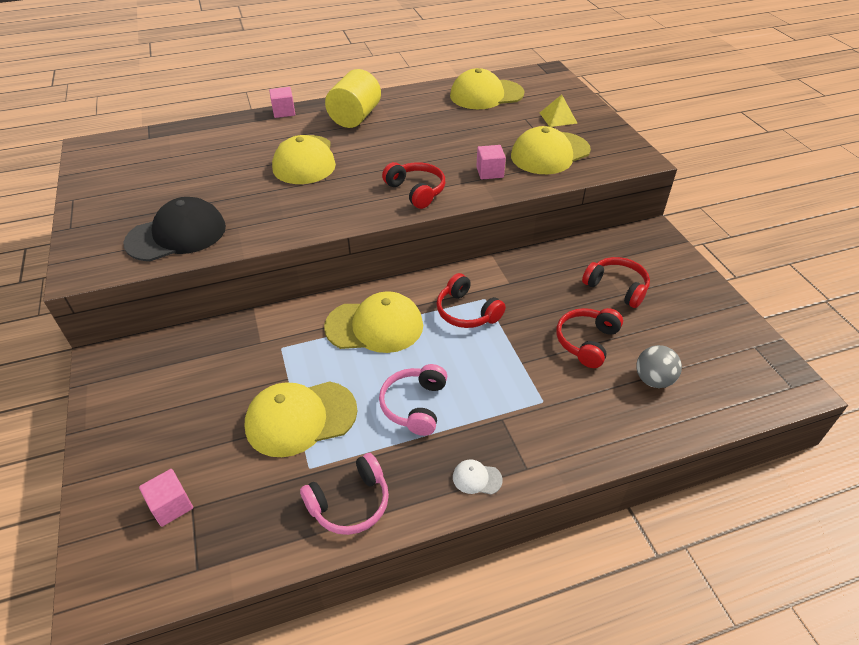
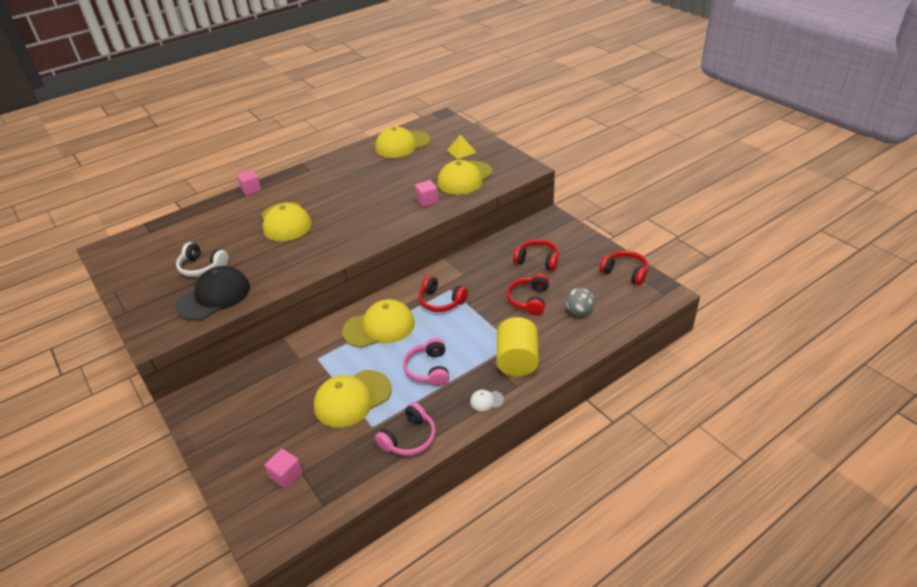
camera: 15 degrees left, 5 degrees down
yellow cylinder [325,69,381,128] -> yellow cylinder moved to [497,317,539,377]
red headphones [382,162,445,209] -> red headphones moved to [599,250,649,286]
none -> white headphones [176,242,229,277]

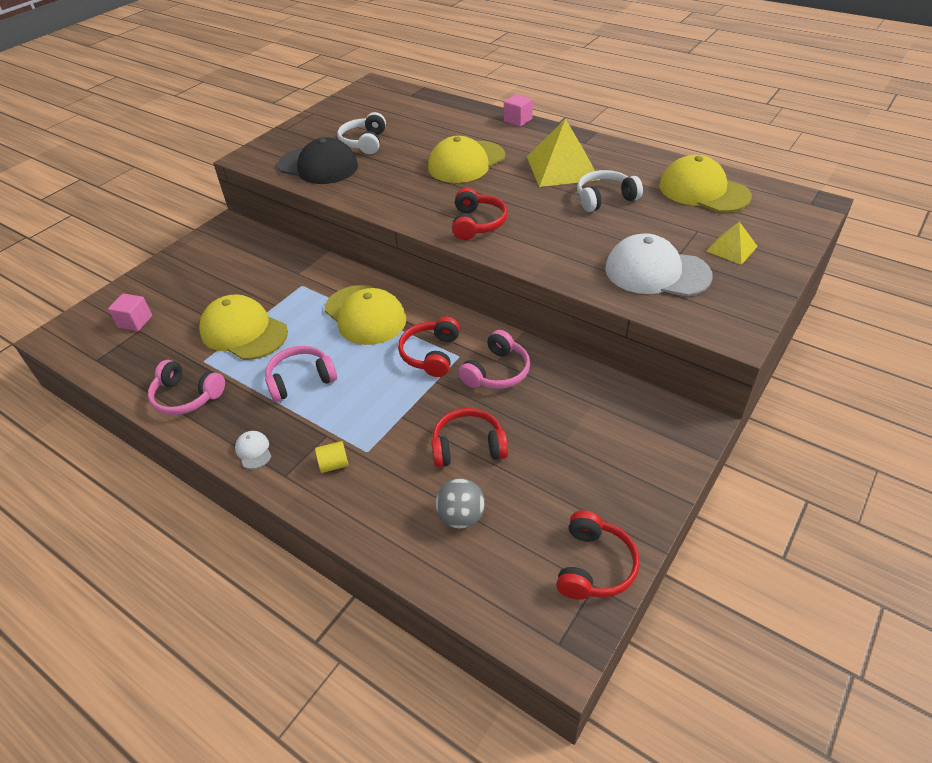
camera: 70 degrees right, 5 degrees up
pink cube [415,180,439,207] -> none
yellow cap [437,160,493,195] -> white cap [605,233,713,297]
yellow cylinder [497,317,539,377] -> yellow cylinder [315,441,348,473], size x0.43
red headphones [513,239,559,271] -> red headphones moved to [452,188,507,240]
none -> pink headphones [458,330,530,389]
none -> yellow pyramid [527,119,600,187]
none -> white headphones [577,170,643,212]

